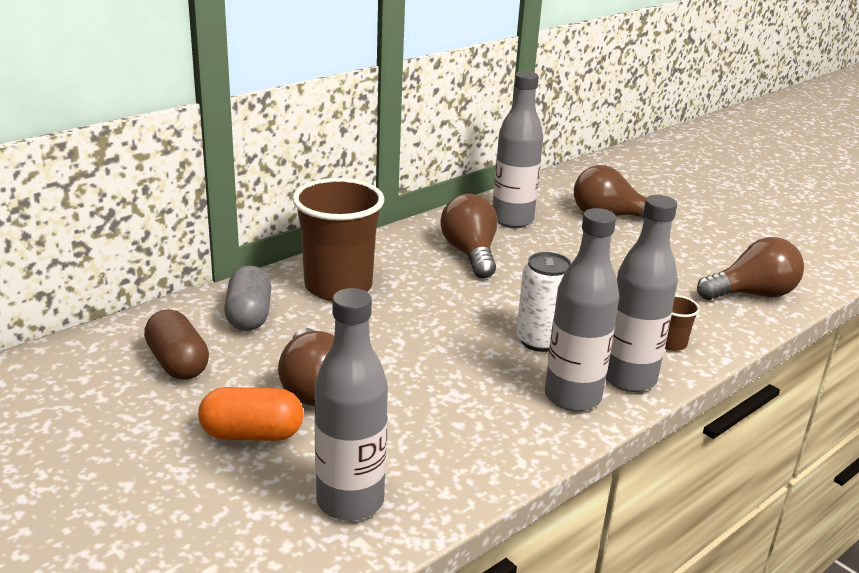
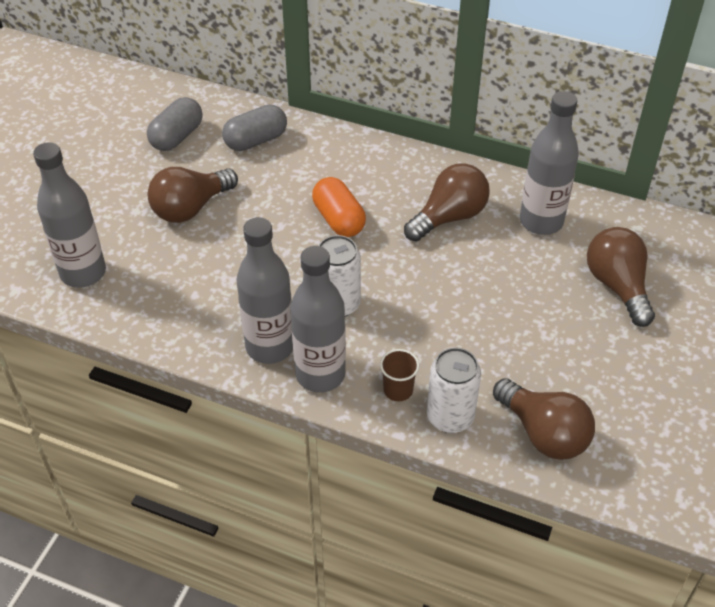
camera: 65 degrees right, 20 degrees up
brown capsule [144,310,209,380] -> grey capsule [147,97,203,151]
orange capsule [198,387,304,441] -> orange capsule moved to [312,177,366,237]
brown cup [292,178,384,301] -> none
none -> white can [427,348,481,433]

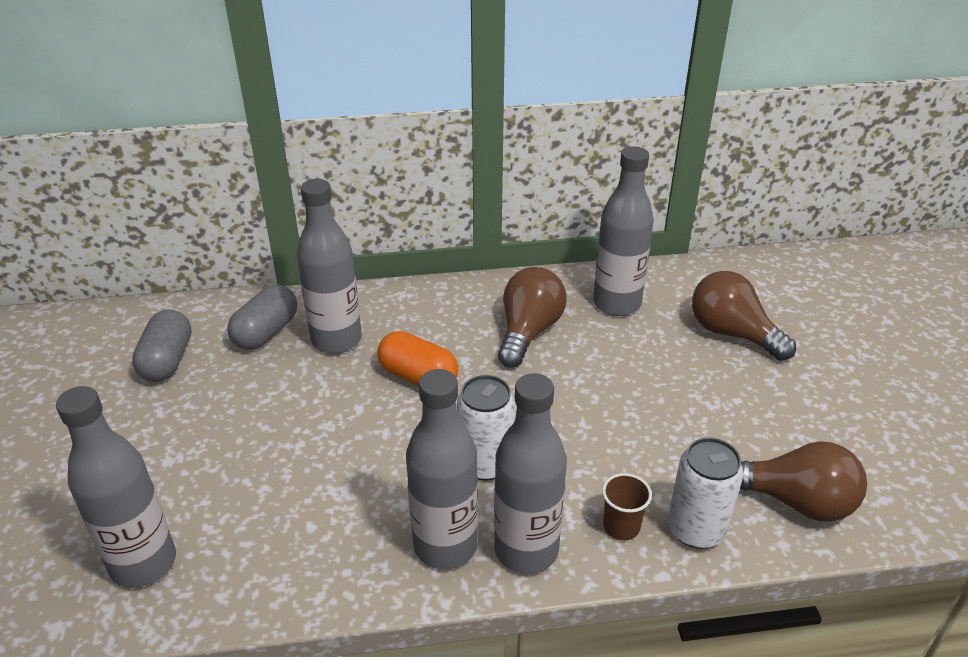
camera: 30 degrees left, 10 degrees down
brown light bulb [147,167,238,223] -> none
none -> grey bottle [297,179,362,354]

